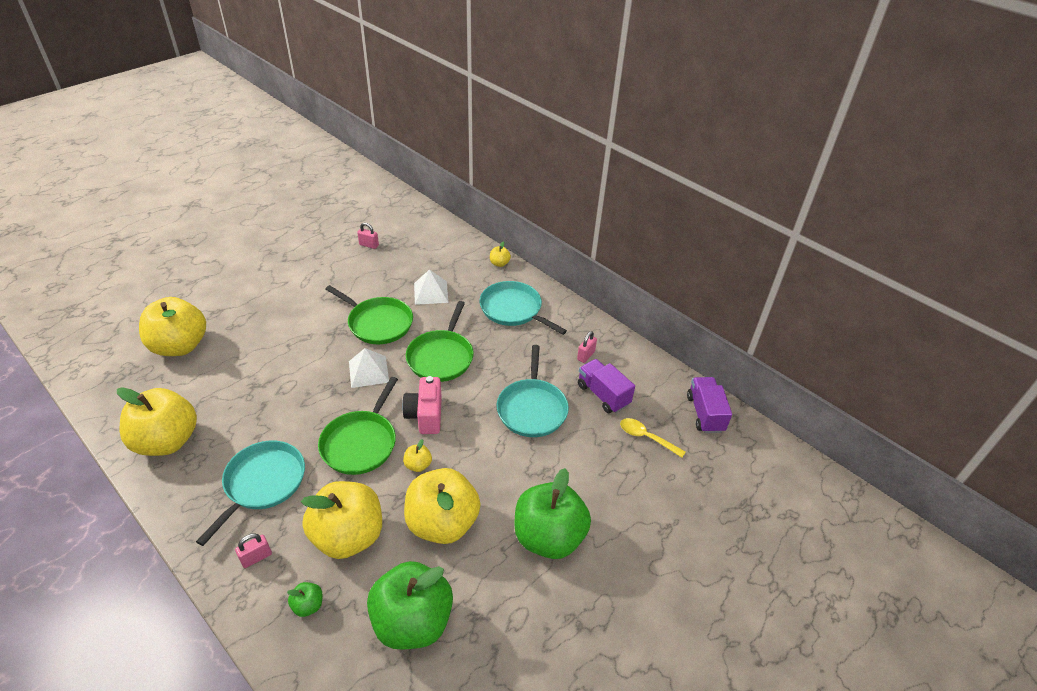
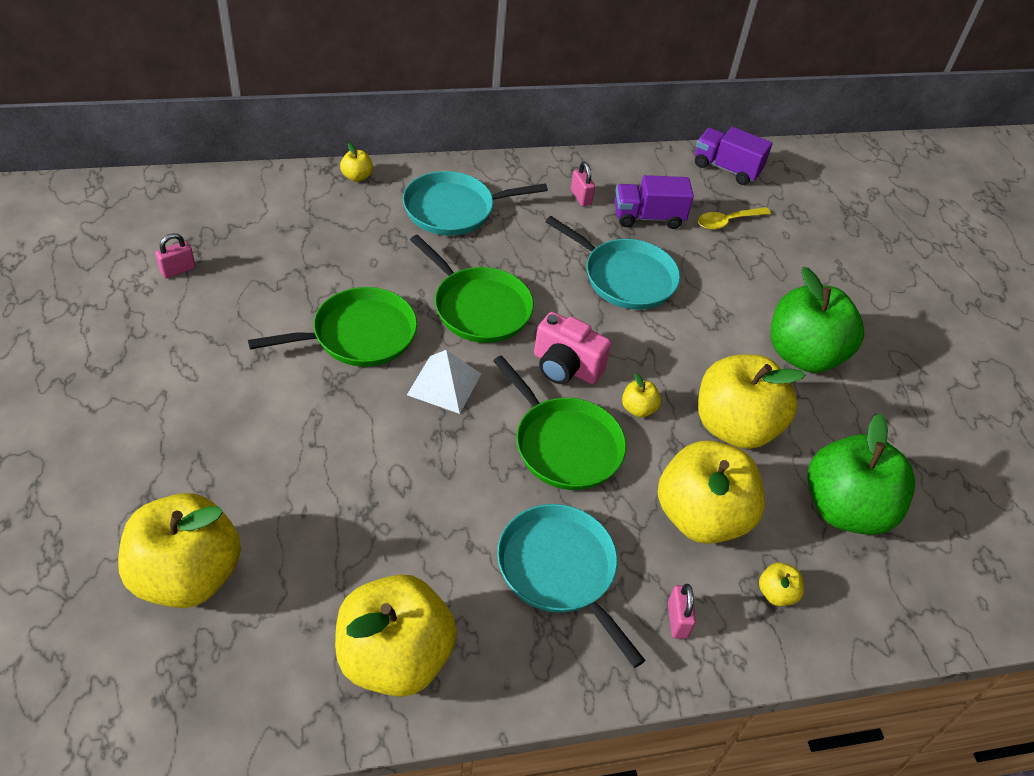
camera: 60 degrees left, 5 degrees up
green apple [287,582,323,617] -> yellow apple [759,562,804,606]
white pyramid [414,269,448,305] -> none

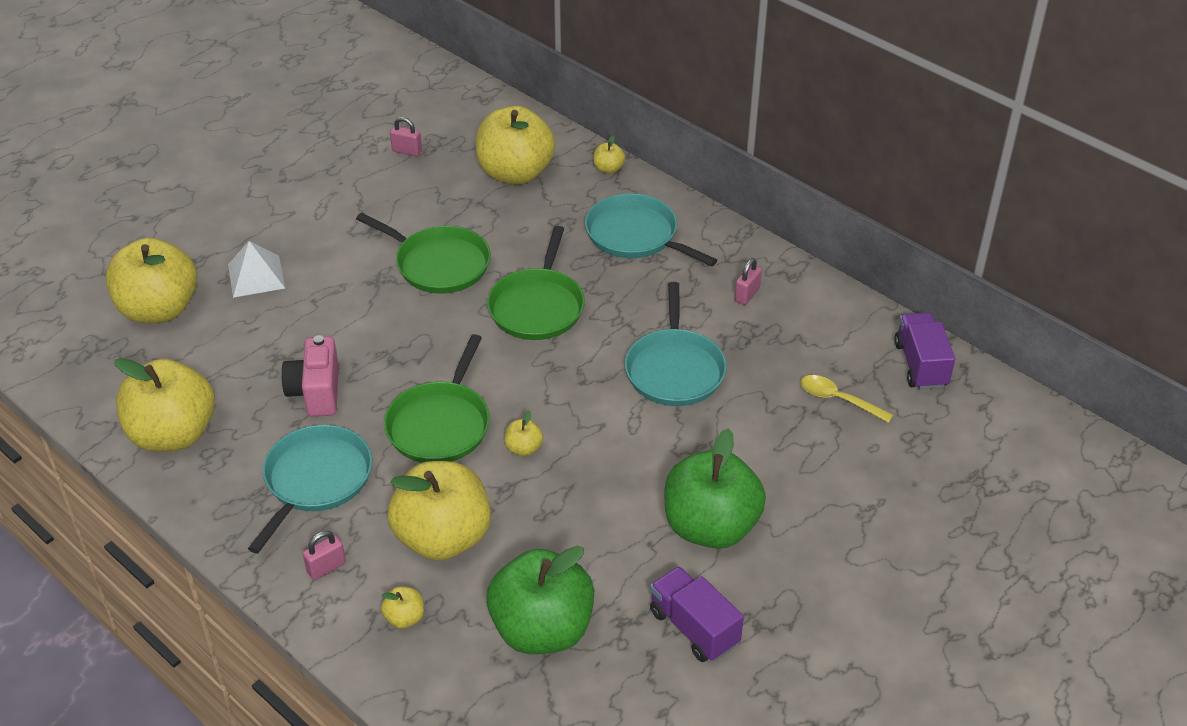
camera: 60 degrees right, 5 degrees down
white pyramid [407,350,481,414] -> white pyramid moved to [228,241,285,298]
pink camera [534,312,612,384] -> pink camera moved to [281,335,339,417]
purple truck [614,175,694,229] -> purple truck moved to [650,566,744,662]
yellow apple [698,354,806,449] -> yellow apple moved to [476,106,555,185]

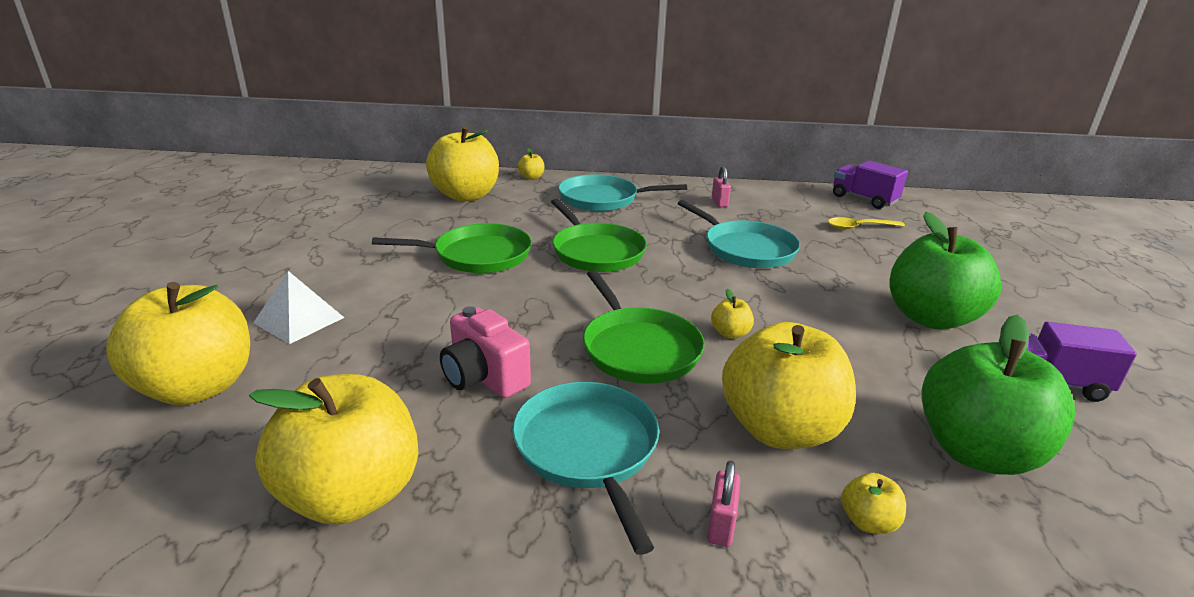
camera: 40 degrees left, 15 degrees down
pink padlock [390,117,422,156] -> none

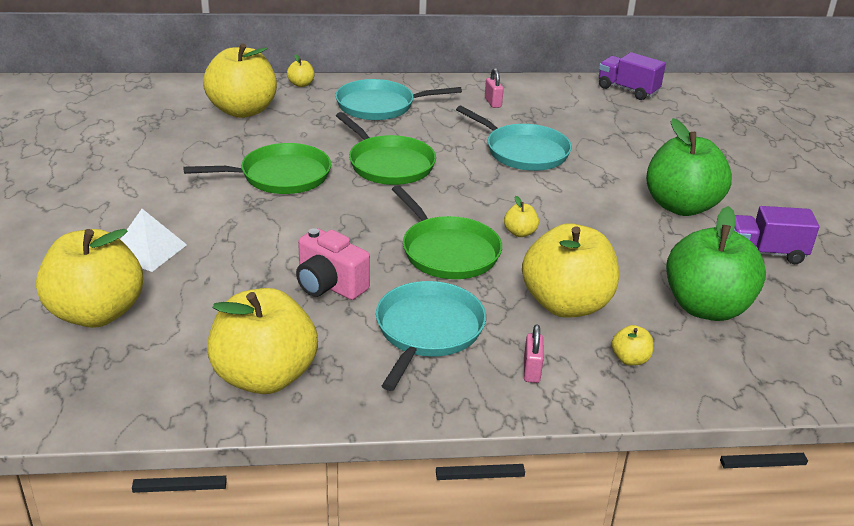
camera: 10 degrees left, 5 degrees up
turquoise pan [512,382,659,555] -> turquoise pan turned 45 degrees clockwise [376,281,486,391]
yellow spoon [828,217,905,229] -> none

